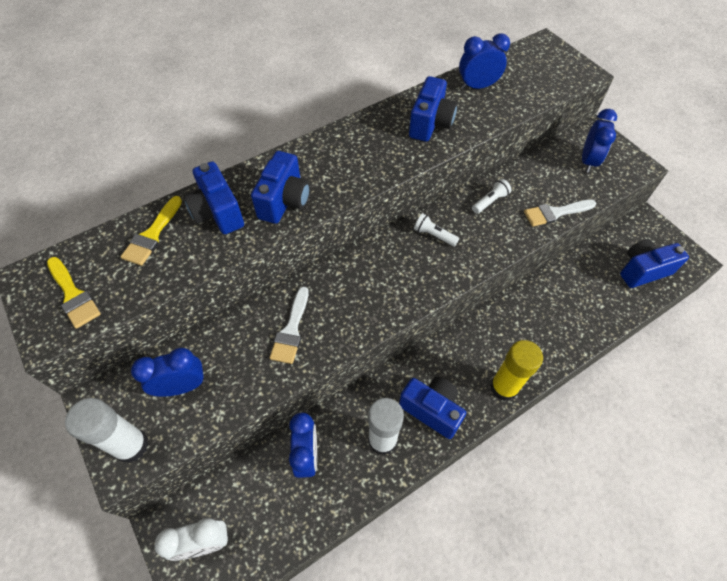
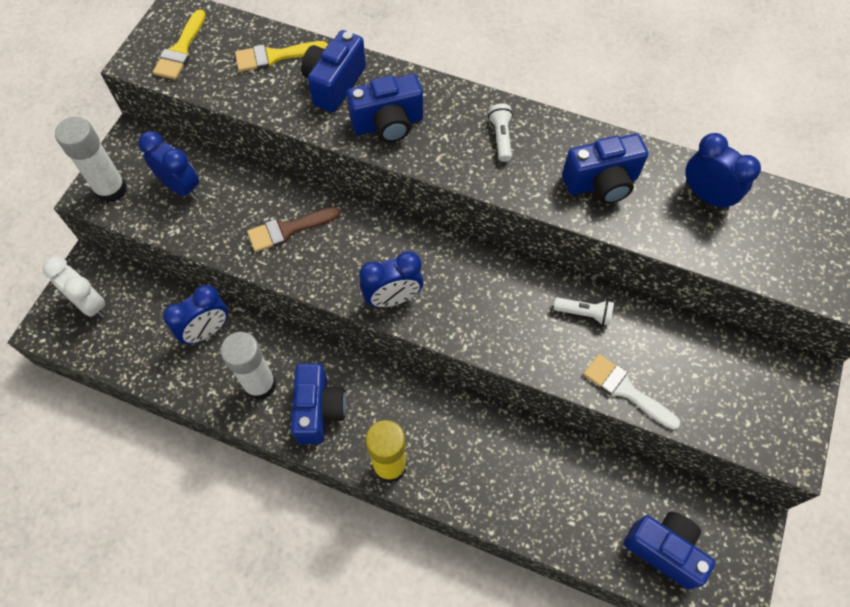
camera: 55 degrees right, 5 degrees up
white brush [269,287,309,364] -> brown brush [247,207,341,252]
white flashlight [414,213,459,246] -> white flashlight moved to [488,104,513,162]
blue clock [582,109,617,173] -> blue clock moved to [359,251,423,308]

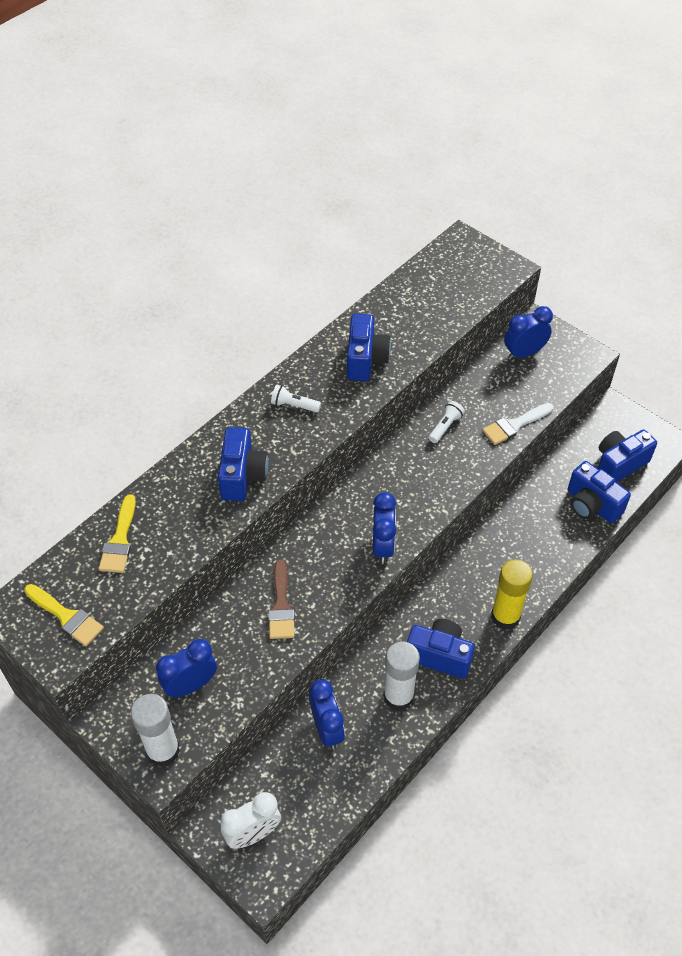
camera: 70 degrees left, 10 degrees down
blue camera [301,30,366,112] -> blue camera moved to [568,461,631,523]
blue clock [685,133,761,211] -> blue clock moved to [504,306,553,360]

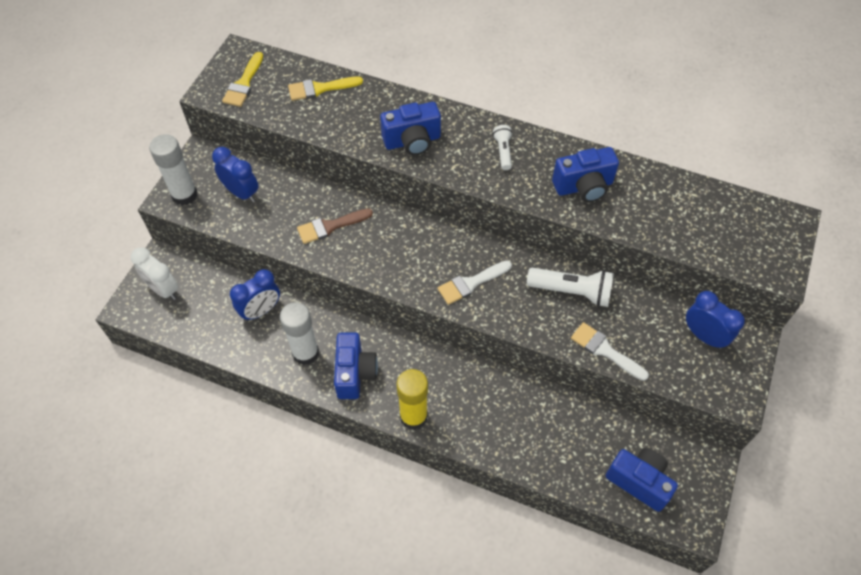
camera: 70 degrees right, 5 degrees up
blue clock [373,492,396,564] -> none
white flashlight [429,401,465,443] -> white flashlight [527,268,614,307], size x1.79
blue camera [568,461,631,523] -> none
none -> white brush [438,261,512,305]

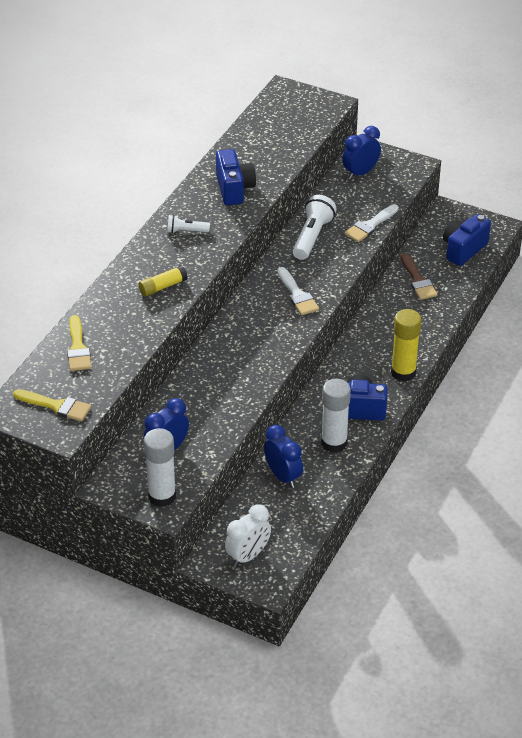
camera: 85 degrees left, 15 degrees down
brown brush [297,209,373,244] -> brown brush moved to [401,253,438,300]
blue camera [380,102,441,155] -> yellow glue stick [138,265,188,297]

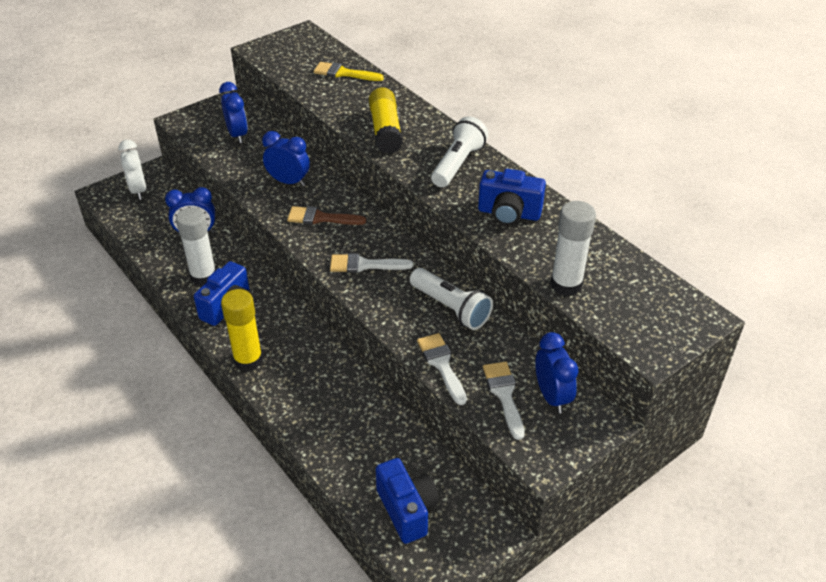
camera: 115 degrees right, 0 degrees up
yellow brush [13,389,91,421] -> none
yellow glue stick [138,265,188,297] -> yellow glue stick [369,87,403,154], size x1.64
white glue stick [144,428,176,507] -> white glue stick moved to [550,201,596,296]
white flashlight [167,215,210,233] -> white flashlight [431,116,488,187], size x1.79
brown brush [401,253,438,300] -> brown brush moved to [287,206,366,225]
none -> blue clock [262,131,310,186]
none -> white brush [483,362,525,440]

